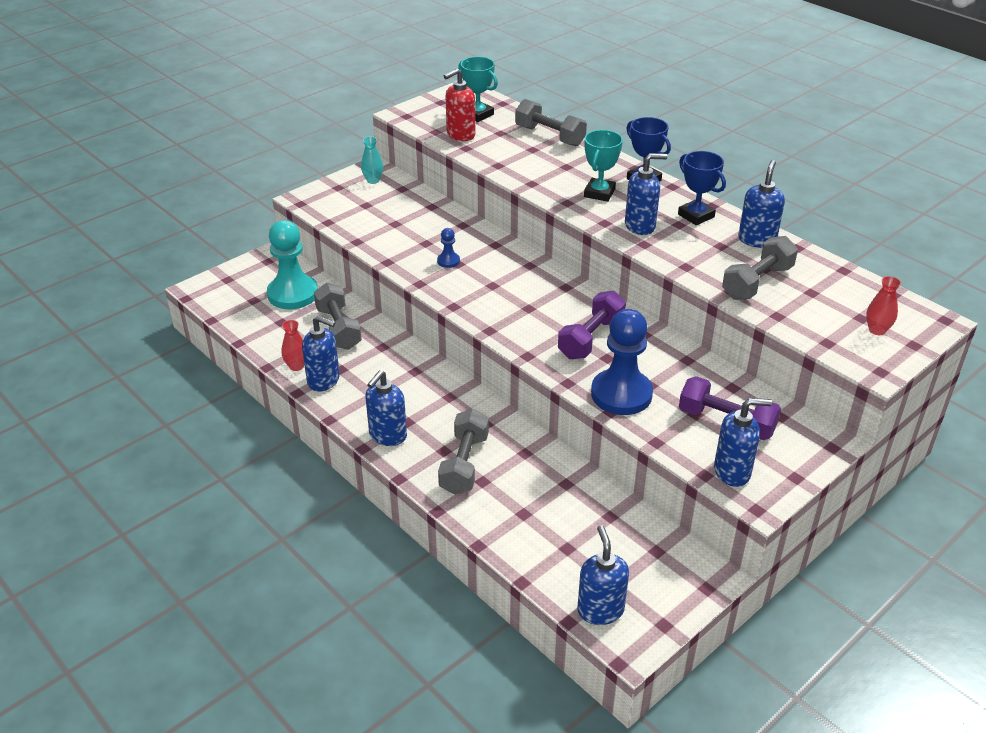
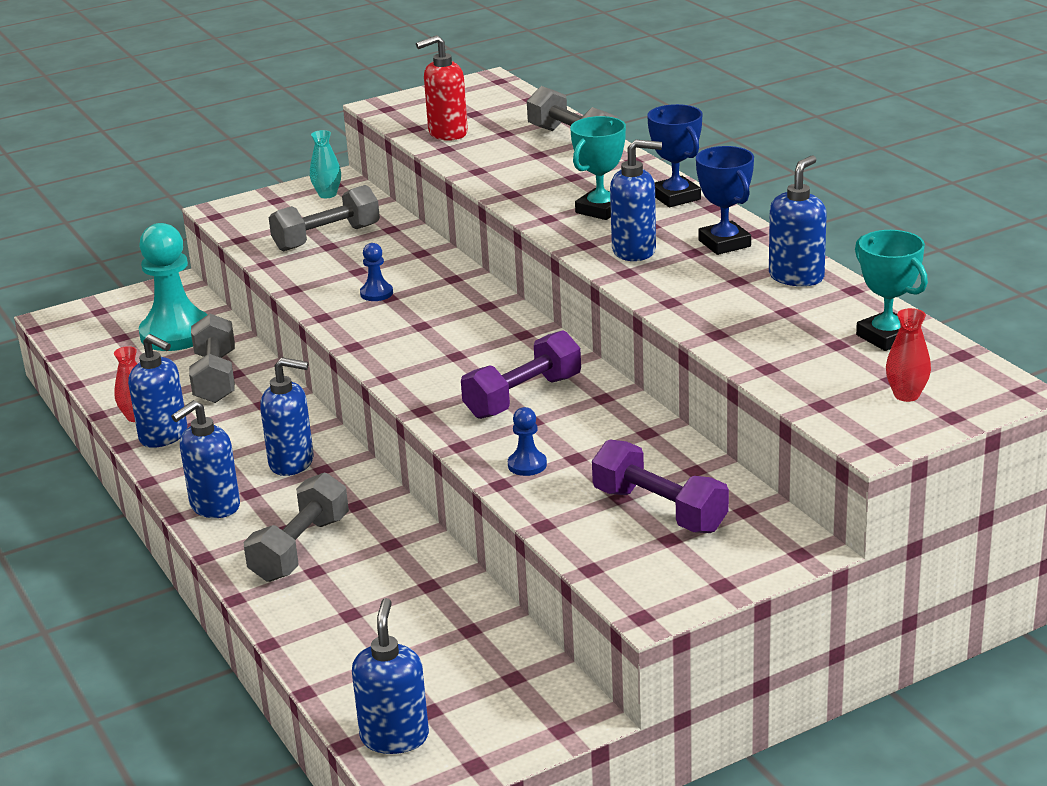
camera: 15 degrees right, 10 degrees down
turquoise trophy [458,57,498,122] -> turquoise trophy moved to [855,230,928,351]
blue pawn [591,309,653,415] -> blue pawn [508,407,547,476], size x0.44
blue soap dispenser [714,398,772,487] -> blue soap dispenser moved to [260,358,314,476]
grey dumbbell [722,236,798,300] -> grey dumbbell moved to [269,185,380,251]

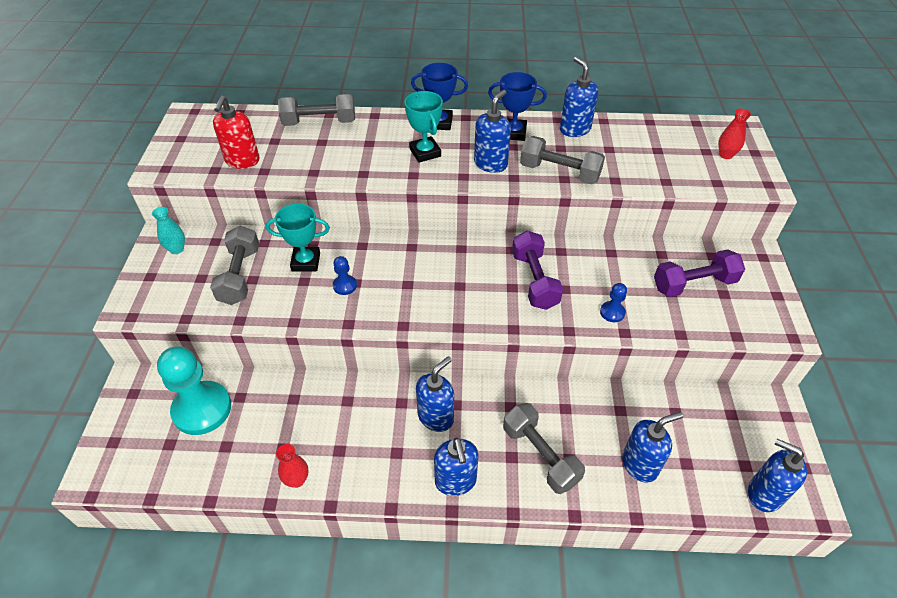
camera: 60 degrees left, 20 degrees up
blue soap dispenser [128,334,187,448] -> blue soap dispenser moved to [622,412,683,482]
grey dumbbell [189,314,235,403] -> grey dumbbell moved to [520,136,605,184]
turquoise trophy [855,230,928,351] -> turquoise trophy moved to [266,204,330,272]

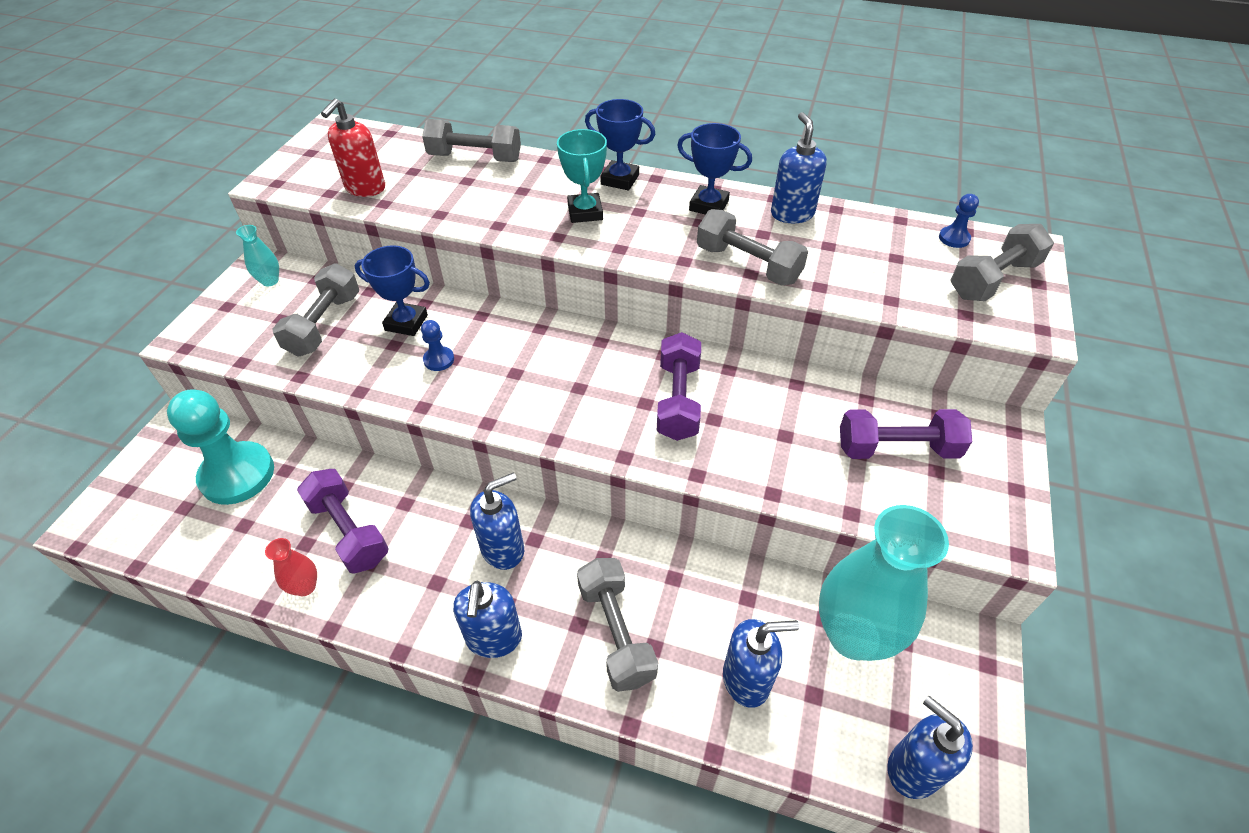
camera: 15 degrees right, 0 degrees up
turquoise trophy [266,204,330,272] -> blue trophy [355,245,430,336]
blue soap dispenser [474,90,511,173] -> none
blue pawn [600,283,627,322] -> blue pawn moved to [939,194,979,248]
red vase [718,109,751,159] -> grey dumbbell [951,224,1054,301]
none -> purple dumbbell [297,469,389,574]
none -> turquoise vase [819,505,949,661]

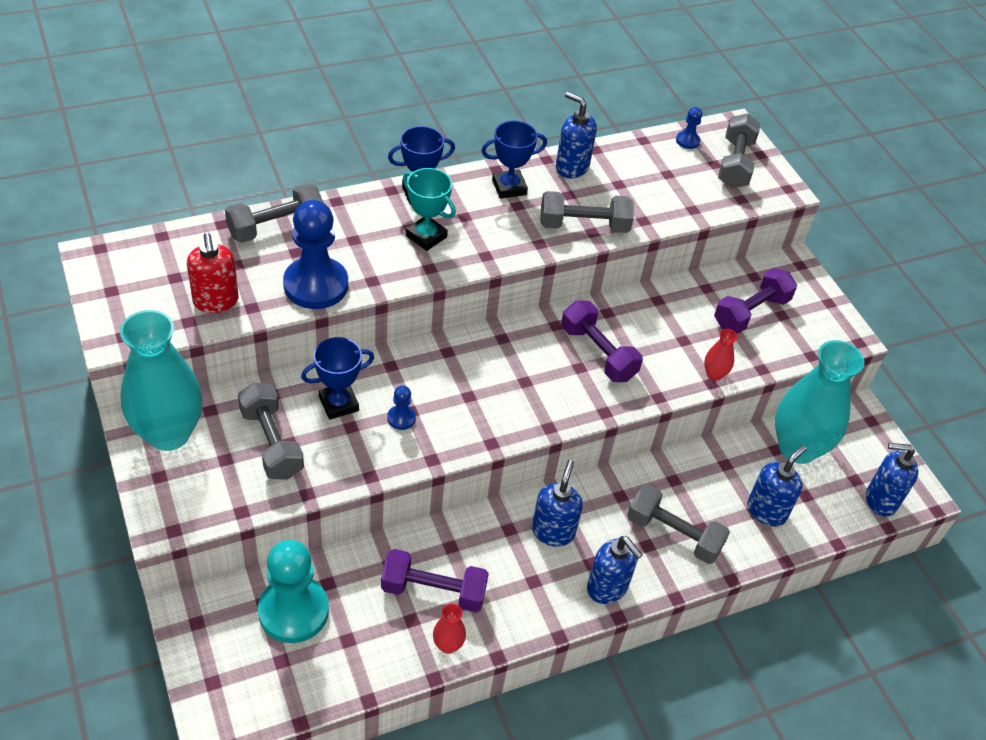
camera: 45 degrees left, 0 degrees up
turquoise vase [236,225,279,286] -> turquoise vase [120,310,202,451], size x2.42
none -> blue pawn [283,200,348,309]
none -> red vase [704,329,738,381]

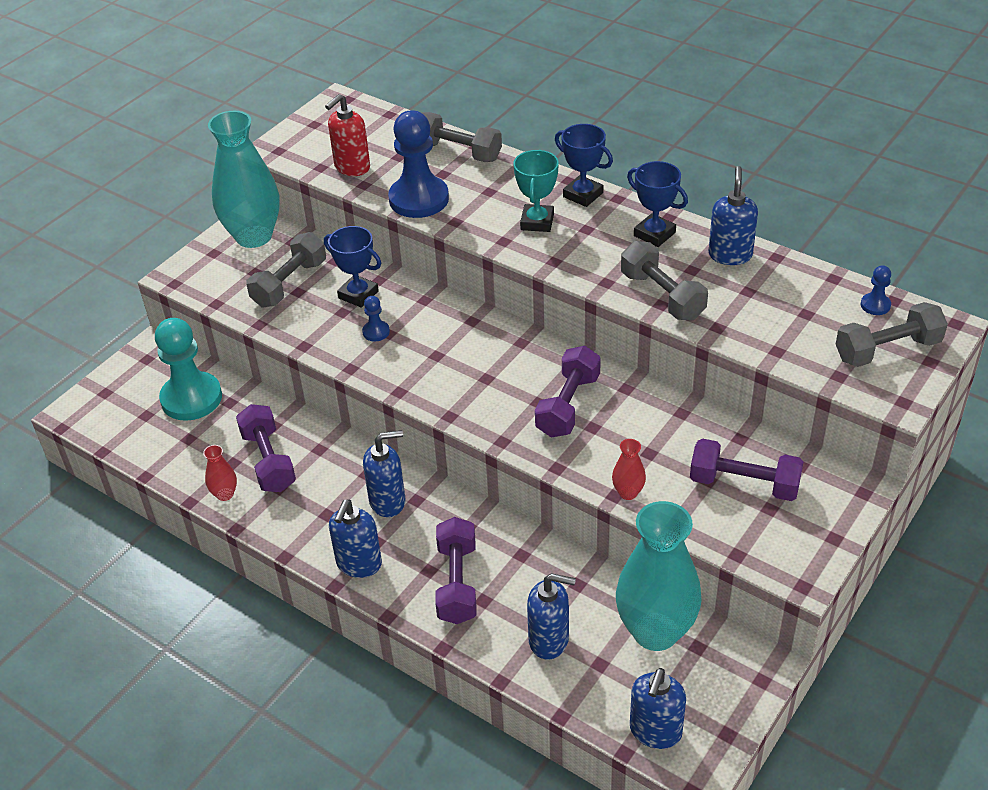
camera: 65 degrees right, 5 degrees down
grey dumbbell [627,485,730,564] -> purple dumbbell [435,517,477,624]
blue soap dispenser [866,443,918,517] -> blue soap dispenser turned 135 degrees counterclockwise [630,668,686,749]

